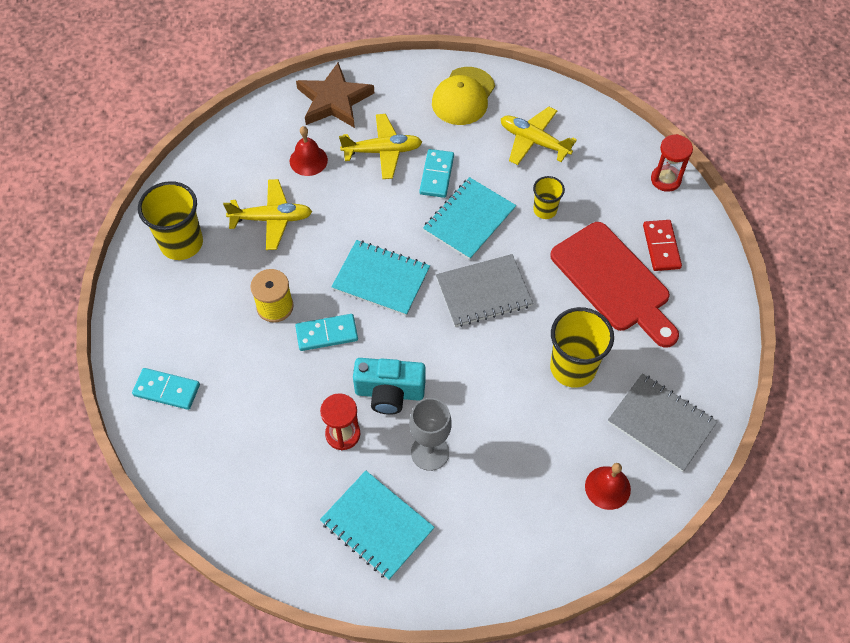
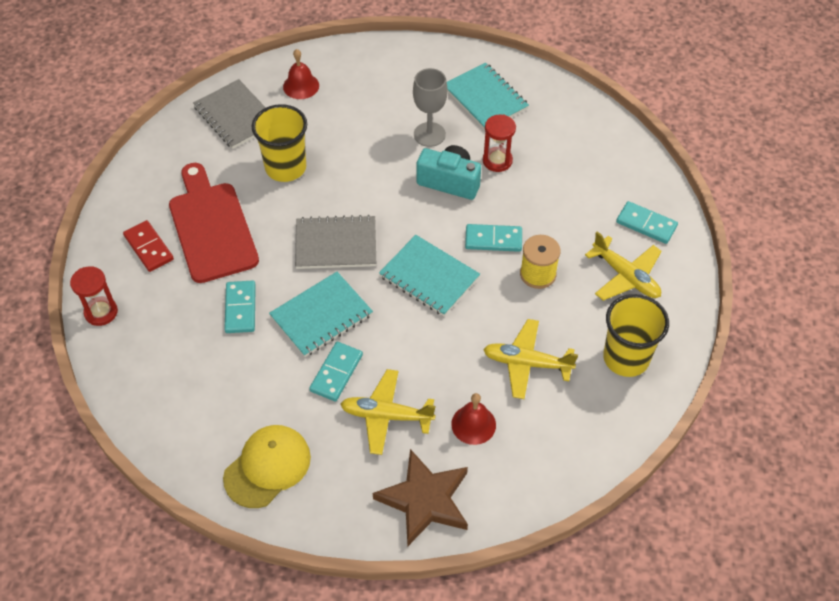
camera: 165 degrees left, 5 degrees down
yellow plane [501,107,577,165] -> yellow plane moved to [585,231,662,301]
yellow cup [533,176,565,219] -> turquoise domino [224,281,256,333]
red domino [643,220,682,271] -> red domino turned 45 degrees counterclockwise [123,220,174,272]

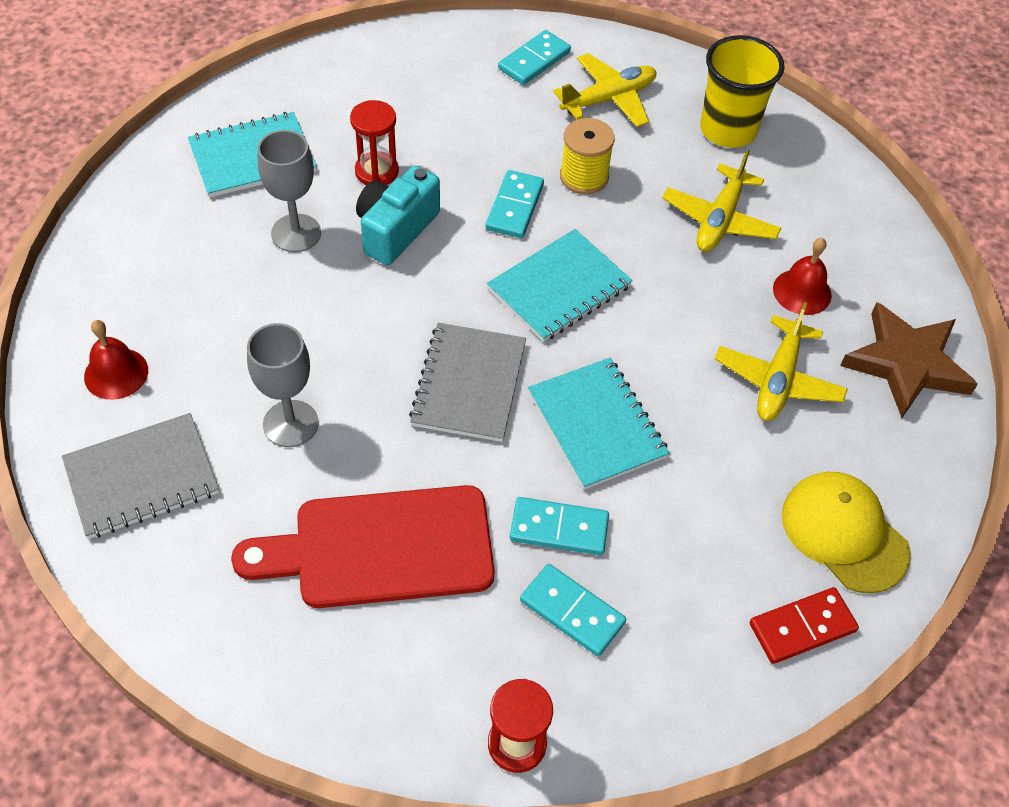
camera: 80 degrees left, 0 degrees up
red domino [123,220,174,272] -> red domino moved to [750,587,859,664]
yellow cup [252,104,307,182] -> grey goblet [247,323,319,447]
turquoise domino [309,342,363,402] -> turquoise domino moved to [520,564,626,656]

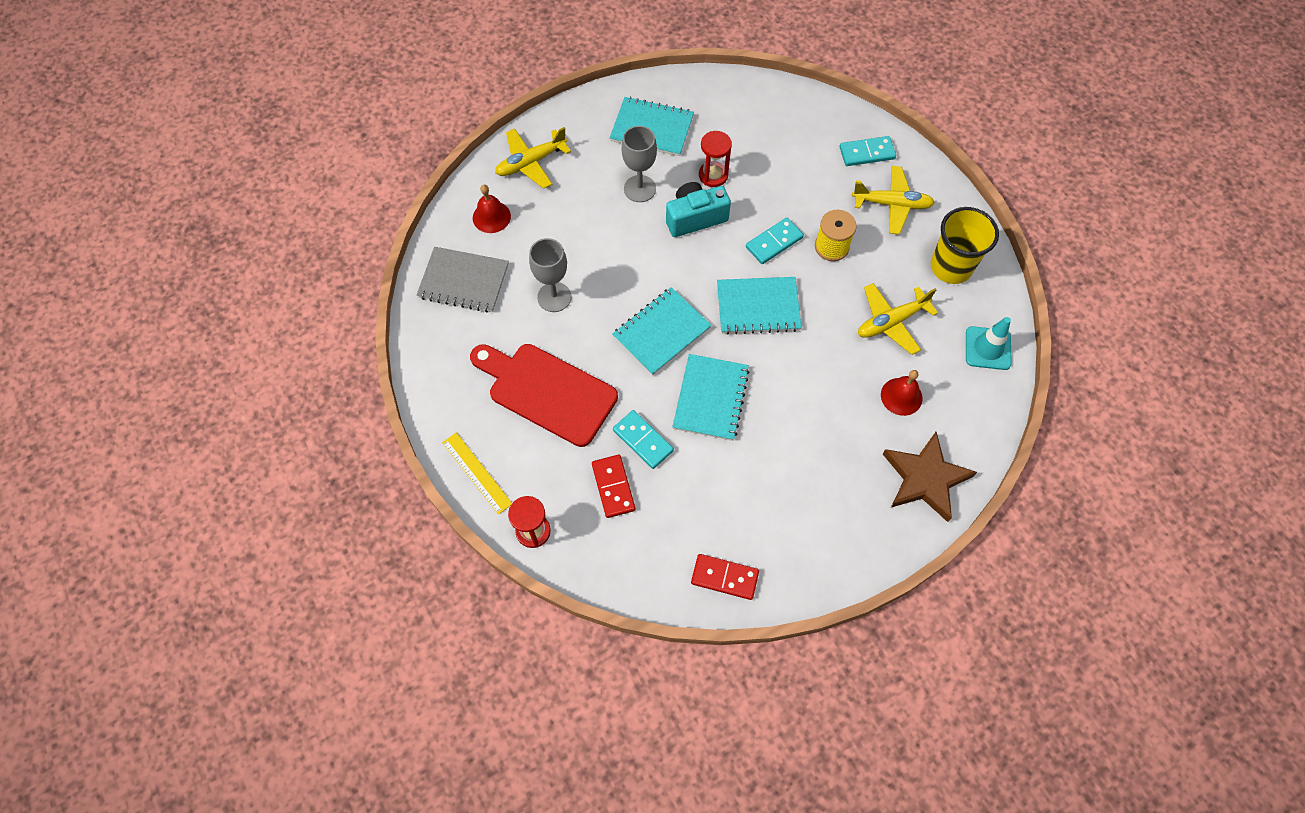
camera: 40 degrees right, 10 degrees up
grey notebook [409,323,526,442] -> turquoise notebook [612,287,712,375]
turquoise domino [520,564,626,656] -> red domino [592,455,635,518]
yellow plane [715,302,847,421] -> yellow plane moved to [495,127,571,189]
yellow cap [782,472,911,593] -> none
none -> yellow ruler [442,433,512,515]
none -> turquoise traffic cone [966,317,1012,370]

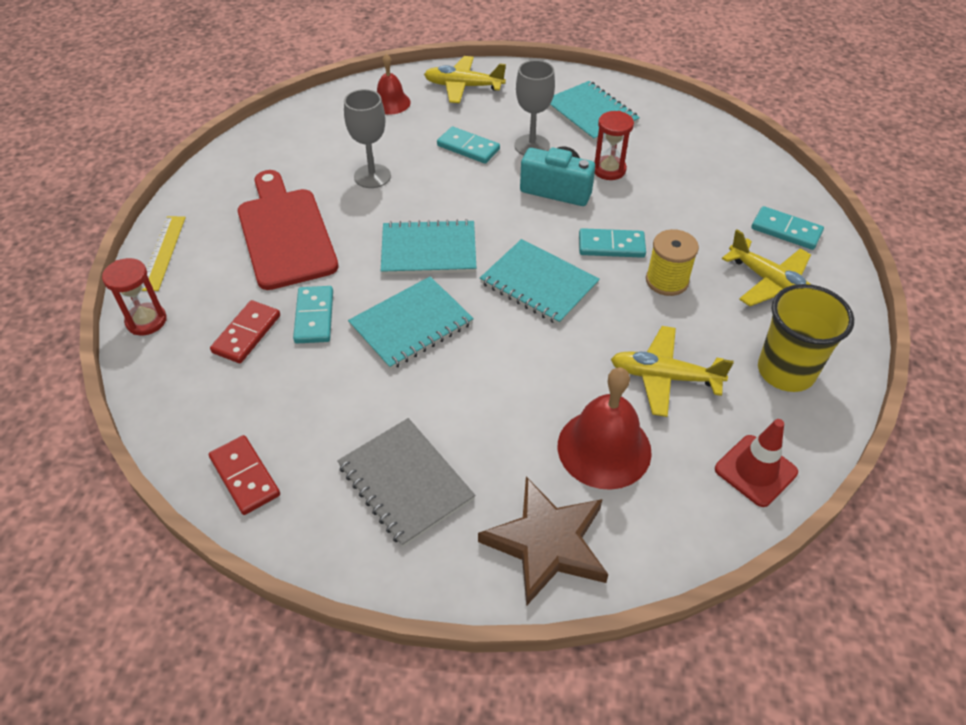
camera: 40 degrees right, 15 degrees down
grey notebook [417,247,509,313] -> grey notebook moved to [337,418,475,547]
red bell [881,370,923,416] -> red bell [558,367,652,490], size x1.65
turquoise traffic cone [966,317,1012,370] -> red traffic cone [715,419,798,507]
none -> turquoise domino [437,126,500,164]

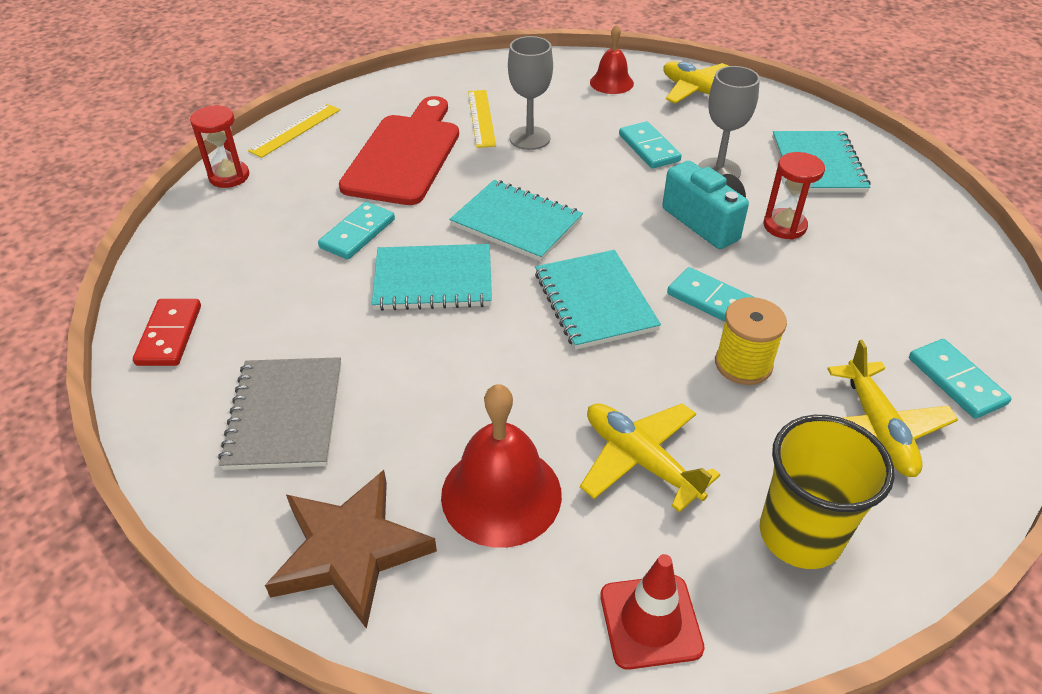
camera: 35 degrees right, 5 degrees down
red domino [210,300,280,363] -> none
none -> yellow ruler [468,90,496,148]

